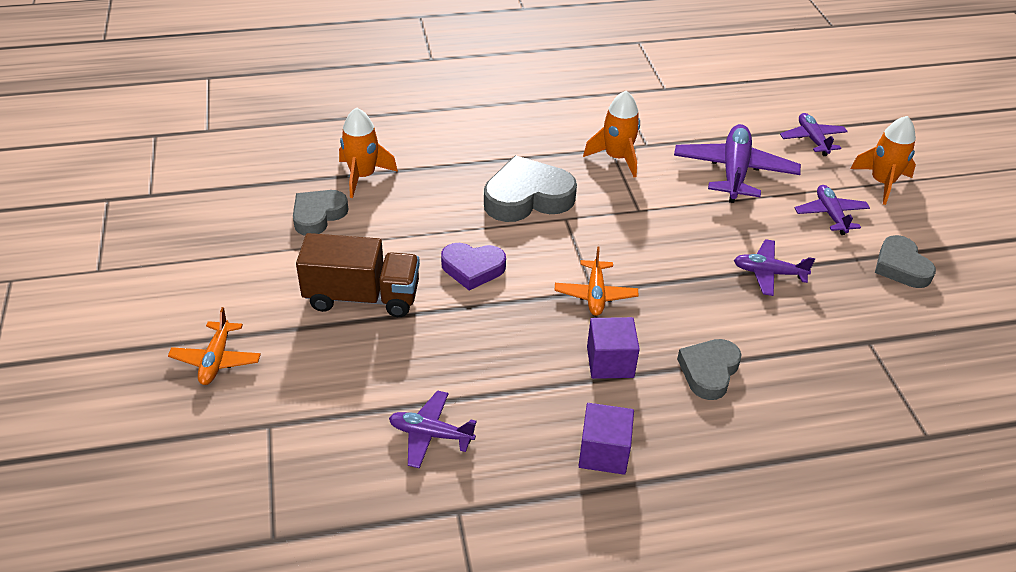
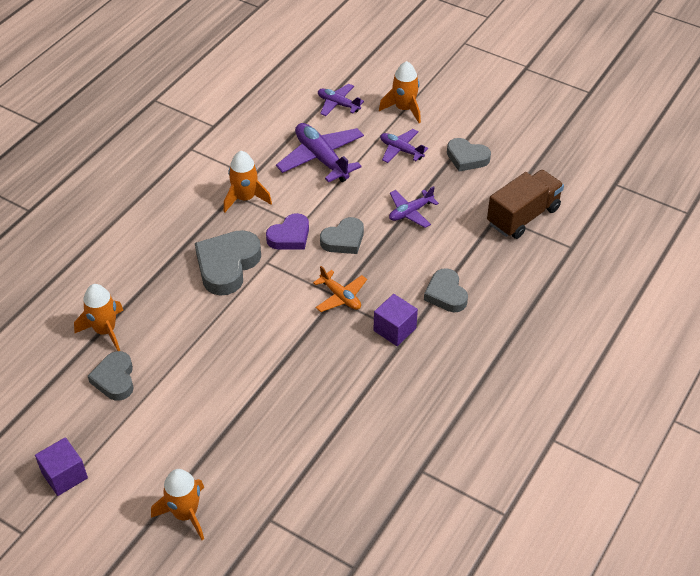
camera: 45 degrees left, 5 degrees up
orange plane [168,307,261,385] -> orange rocket [151,469,204,540]
brown truck [296,233,420,317] -> brown truck moved to [487,170,564,239]
purple plane [389,390,477,468] -> none
purple heart [441,243,506,290] -> purple heart moved to [266,213,309,250]
purple cube [578,403,634,475] -> purple cube moved to [35,437,88,496]
none -> grey heart [320,217,364,254]

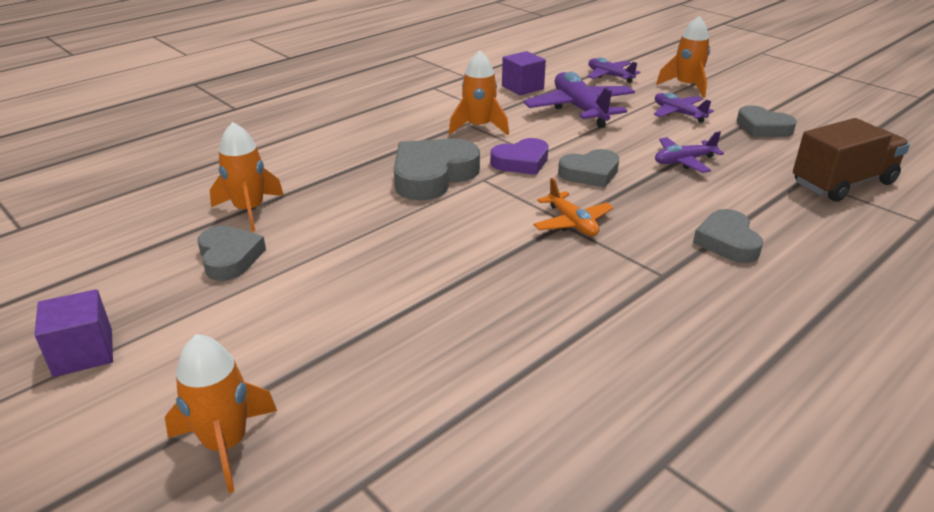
camera: 15 degrees right, 15 degrees down
grey heart [88,351,134,401] -> grey heart turned 150 degrees clockwise [197,226,266,281]
purple cube [374,294,418,346] -> purple cube moved to [502,51,546,96]

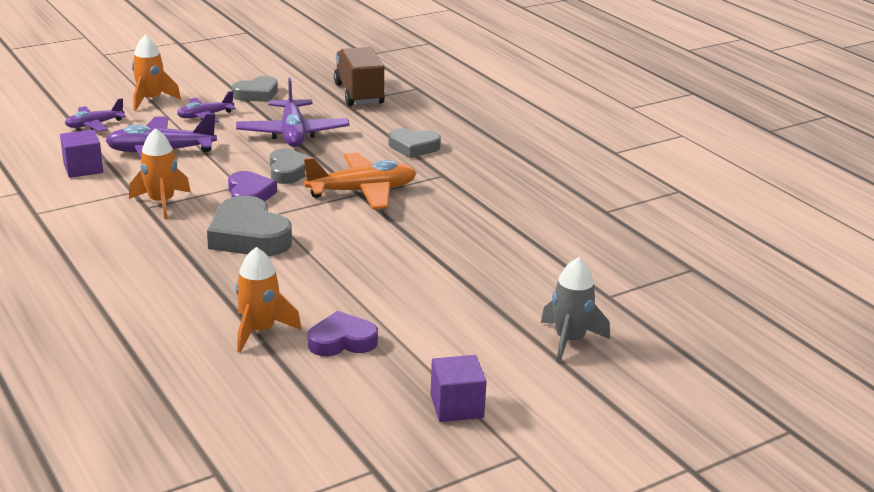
camera: 80 degrees left, 5 degrees down
orange rocket [165,334,277,493] -> grey rocket [541,257,610,363]
grey heart [197,226,266,281] -> purple heart [308,311,378,356]
orange plane [533,178,614,236] -> orange plane [304,152,416,209], size x1.72
purple plane [655,131,724,173] -> purple plane [236,78,349,147], size x1.72

